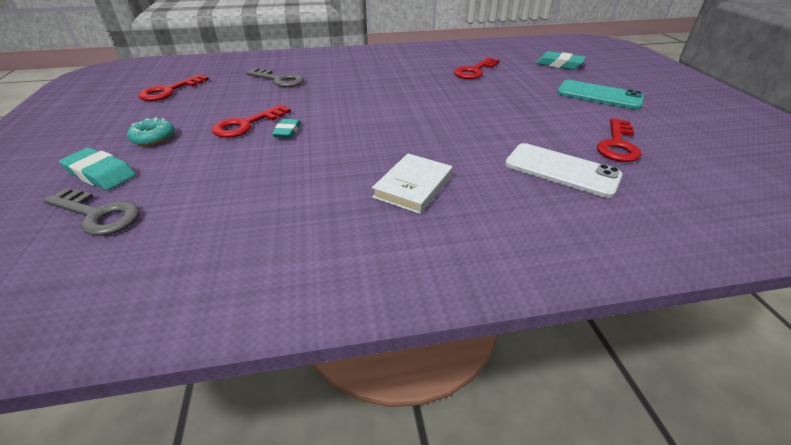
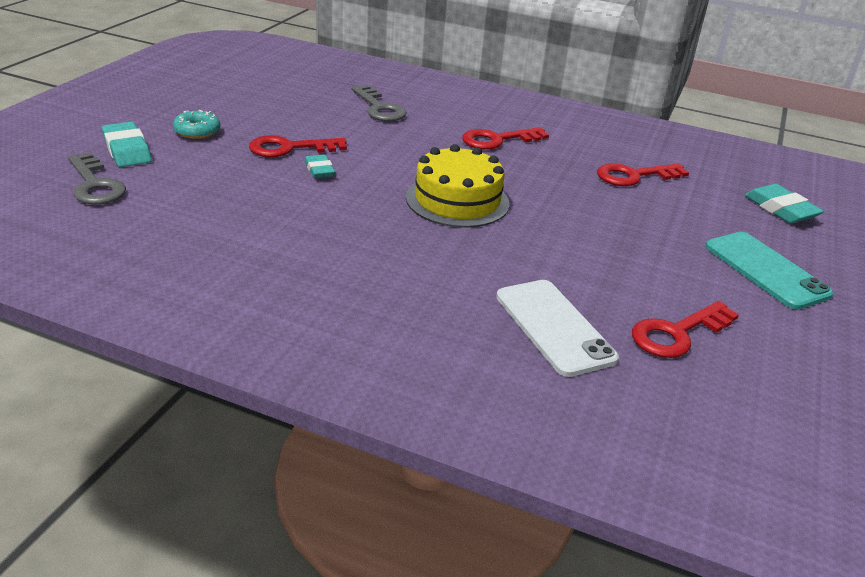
camera: 30 degrees right, 5 degrees down
red key [138,74,209,101] -> red key moved to [462,127,549,150]
turquoise eraser [272,119,301,138] -> turquoise eraser turned 60 degrees counterclockwise [305,154,335,178]
white book [372,153,453,214] -> none
none -> yellow cake [406,144,510,228]

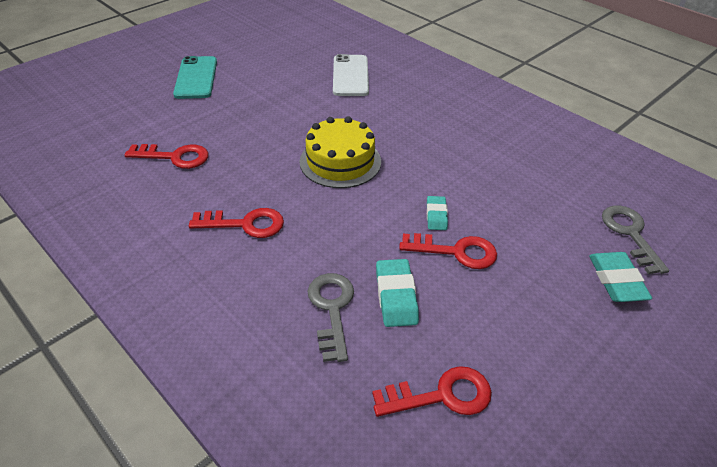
camera: 155 degrees left, 10 degrees up
turquoise donut [173,110,221,139] -> none
red key [632,301,739,358] -> red key moved to [372,366,492,417]
turquoise eraser [745,184,824,223] -> turquoise eraser moved to [376,259,419,327]

